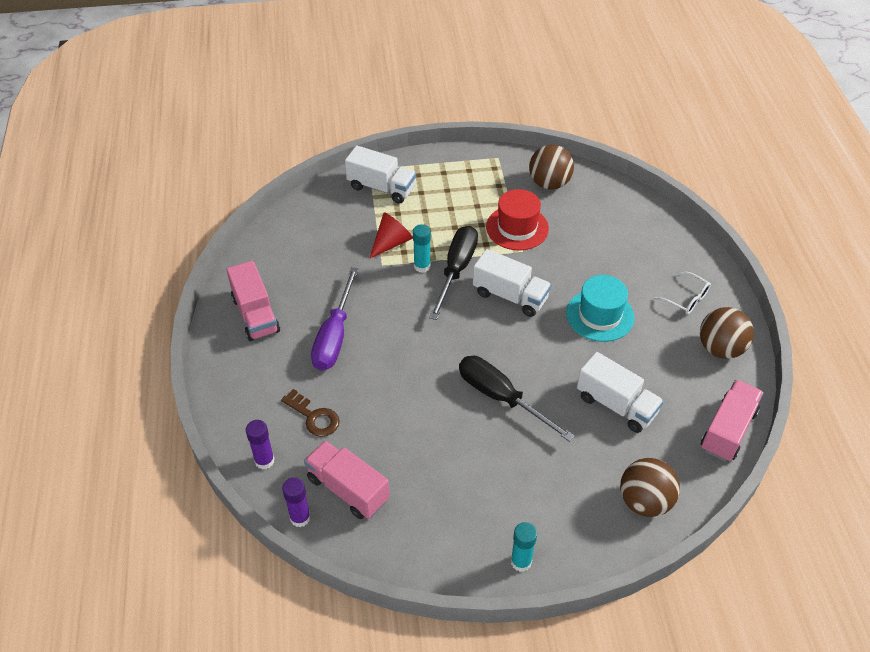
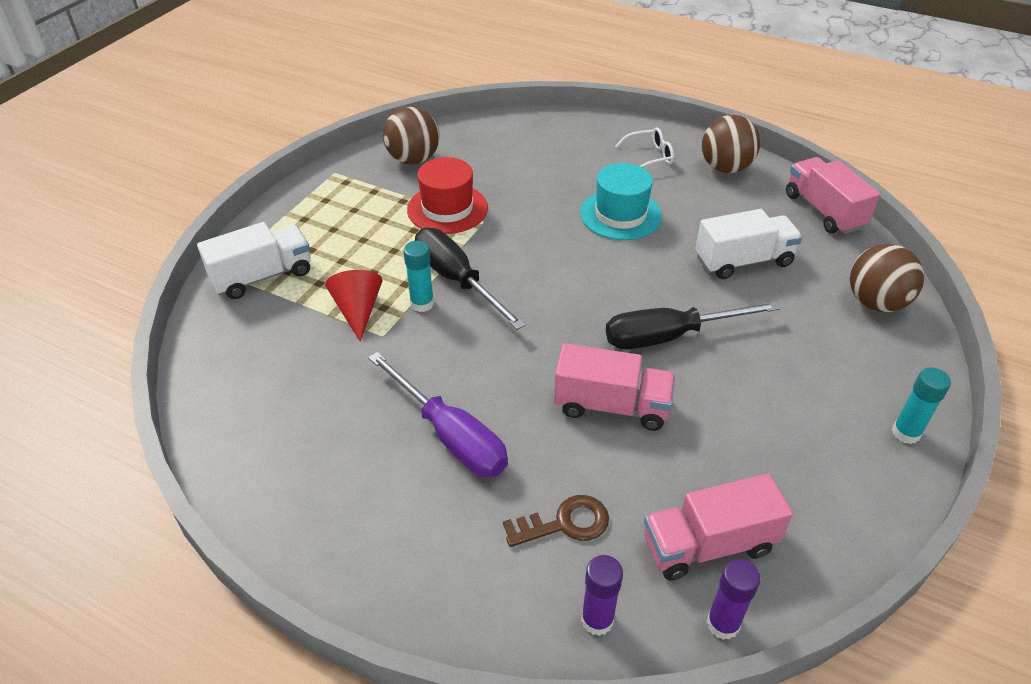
camera: 55 degrees left, 5 degrees down
pink truck [226,261,280,341] -> pink truck moved to [554,343,675,431]
white truck [473,249,551,317] -> none

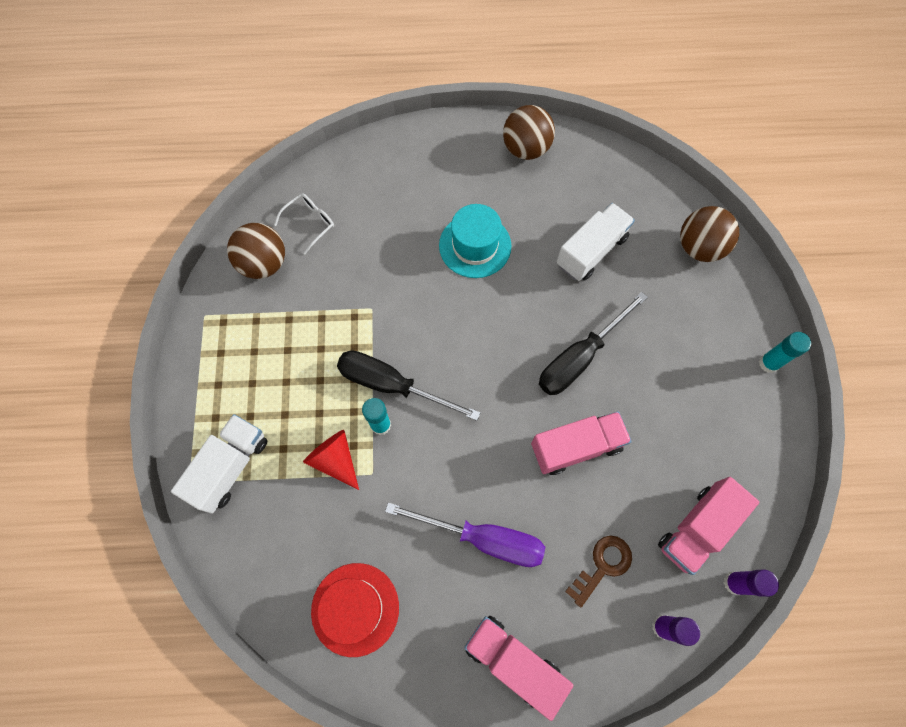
camera: 30 degrees left, 25 degrees up
red hat [407,157,488,234] -> red hat moved to [311,563,399,657]
white glasses [615,127,674,168] -> white glasses moved to [274,193,334,254]
pink truck [786,157,880,234] -> pink truck moved to [464,616,573,721]

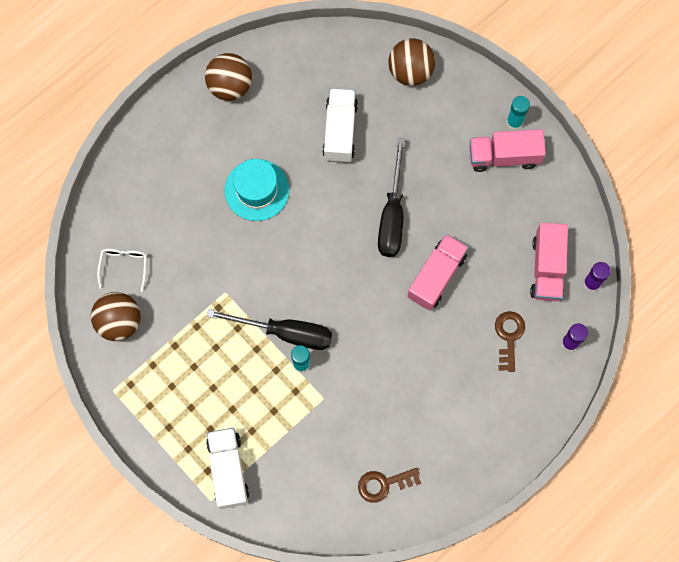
camera: 40 degrees left, 5 degrees up
red cone [303,430,359,490] -> none
red hat [311,563,399,657] -> brown key [358,468,421,503]
black screwdriver [337,350,481,421] -> black screwdriver turned 150 degrees counterclockwise [207,309,332,350]
purple screwdriver [385,502,545,567] -> none
pink truck [464,616,573,721] -> pink truck moved to [469,129,546,172]

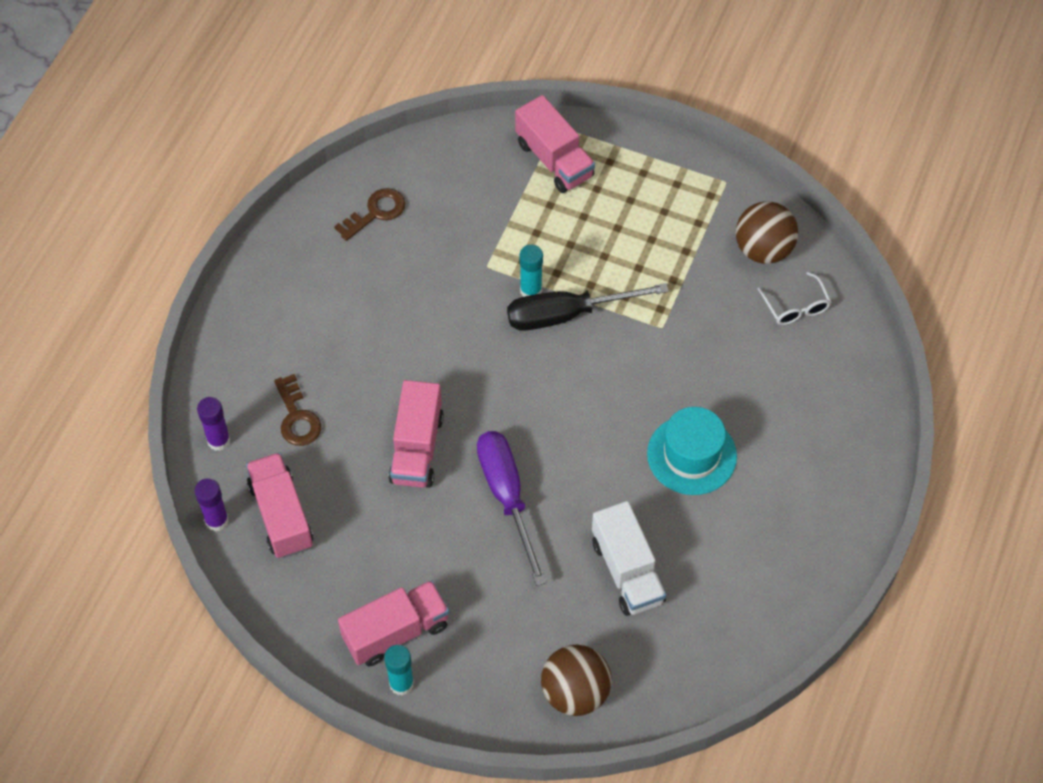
camera: 155 degrees right, 15 degrees down
brown ball [205,53,252,101] -> none
white truck [206,428,249,509] -> pink truck [515,95,595,193]
black screwdriver [378,138,405,257] -> purple screwdriver [477,431,547,586]

